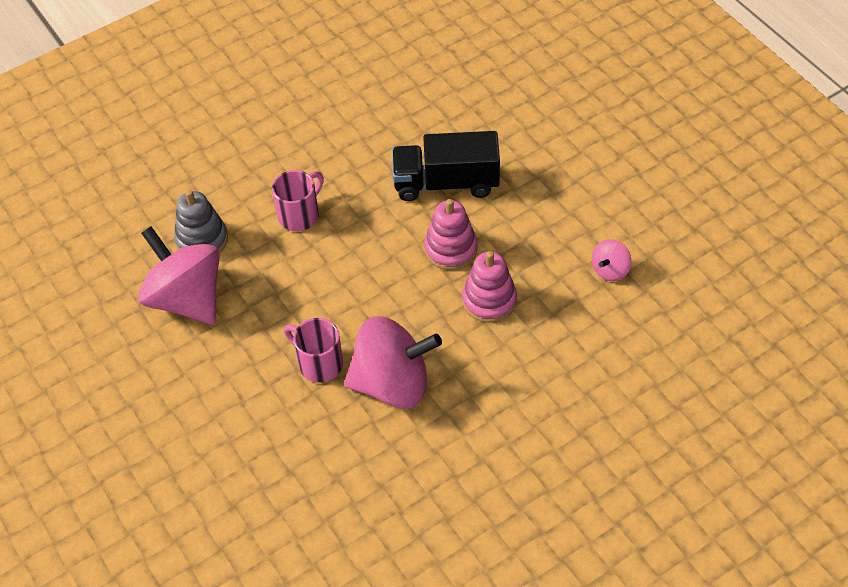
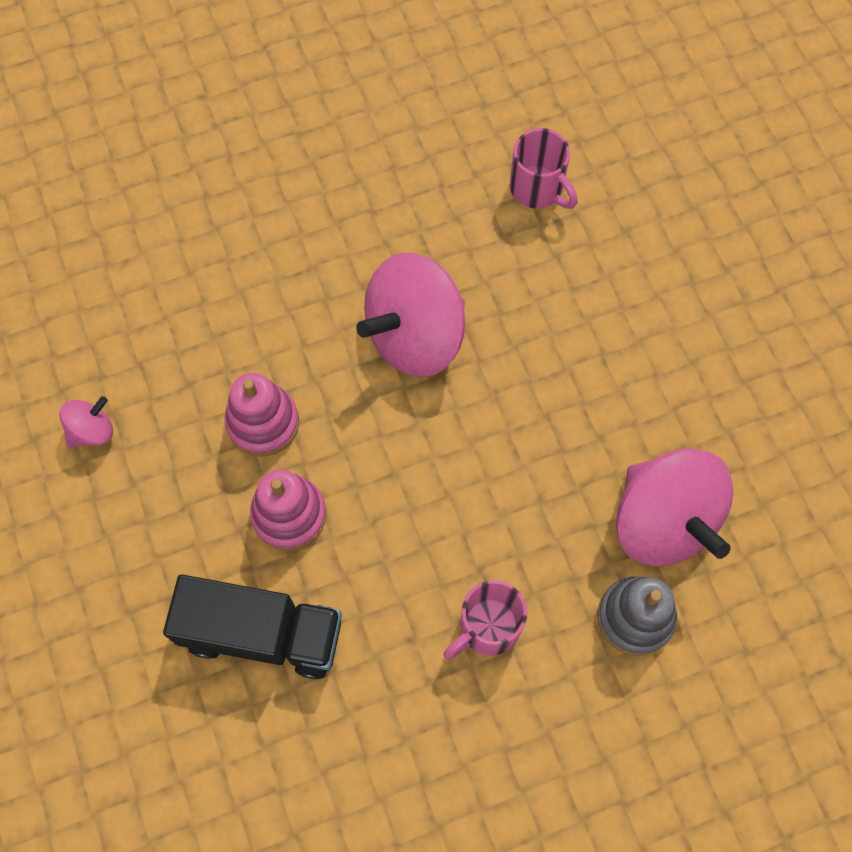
camera: 170 degrees left, 15 degrees up
pink mug [284,318,343,383] -> pink mug moved to [510,128,578,209]
pink spinning top [344,316,442,409] -> pink spinning top turned 45 degrees counterclockwise [356,253,465,377]

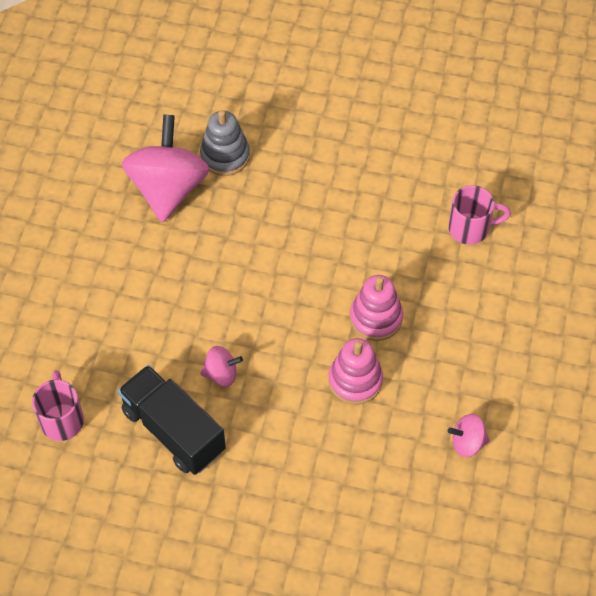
camera: 145 degrees left, 10 degrees down
black truck [163,574,342,679] -> black truck moved to [118,365,226,475]
pink spinning top [356,253,465,377] -> pink spinning top [200,346,243,387], size x0.46
pink mug [443,580,527,660] -> pink mug moved to [448,185,511,245]

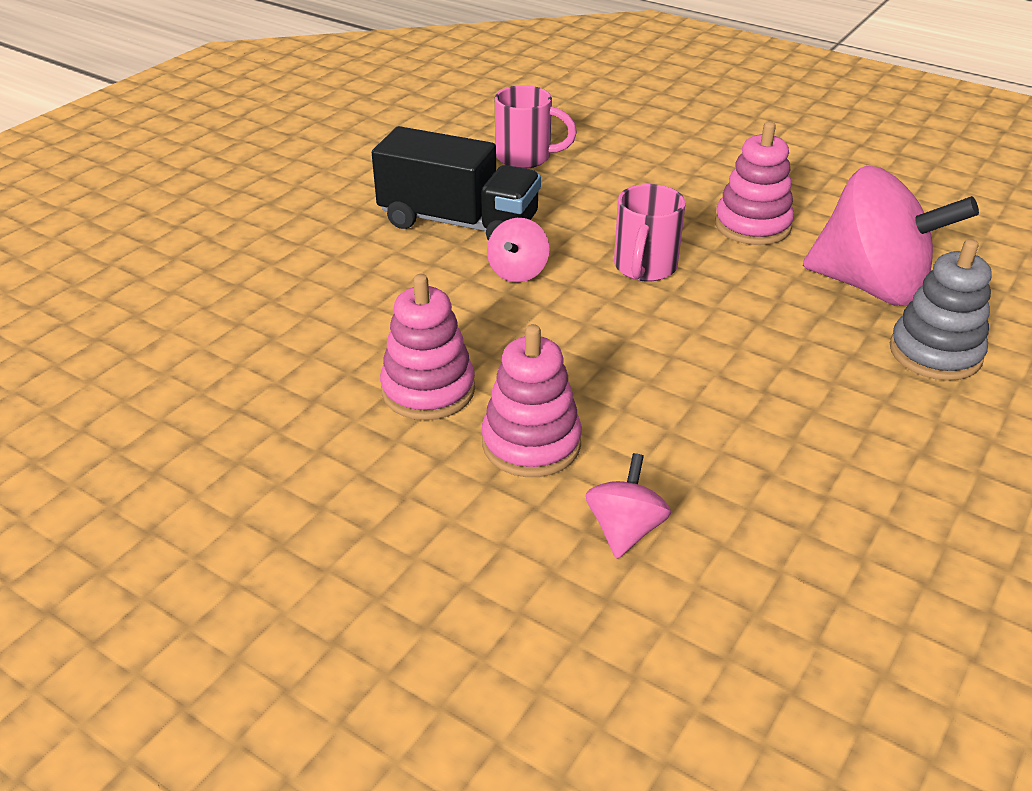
camera: 110 degrees right, 20 degrees down
black truck [118,365,226,475] -> black truck turned 45 degrees clockwise [372,126,541,241]
pink mug [448,185,511,245] -> pink mug moved to [614,184,686,282]
pink spinning top [448,414,490,457] -> pink spinning top moved to [586,453,671,559]
none -> pink stacking toy [715,121,794,245]

